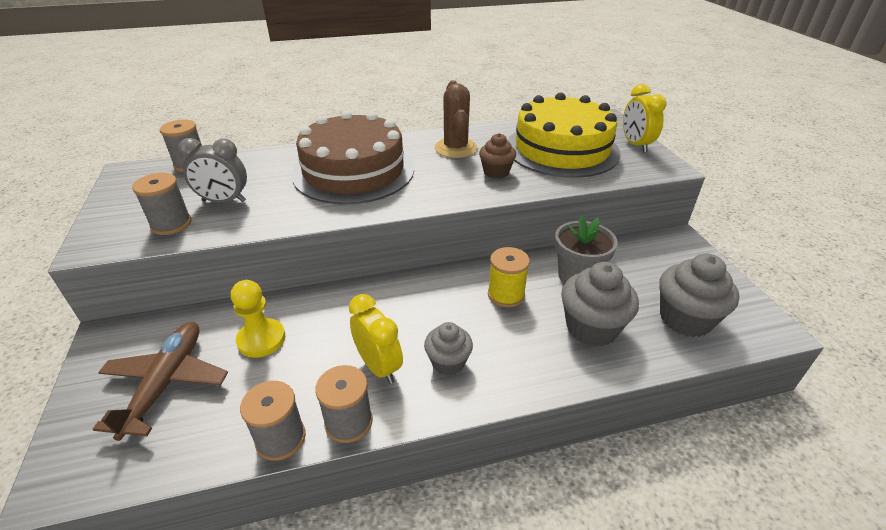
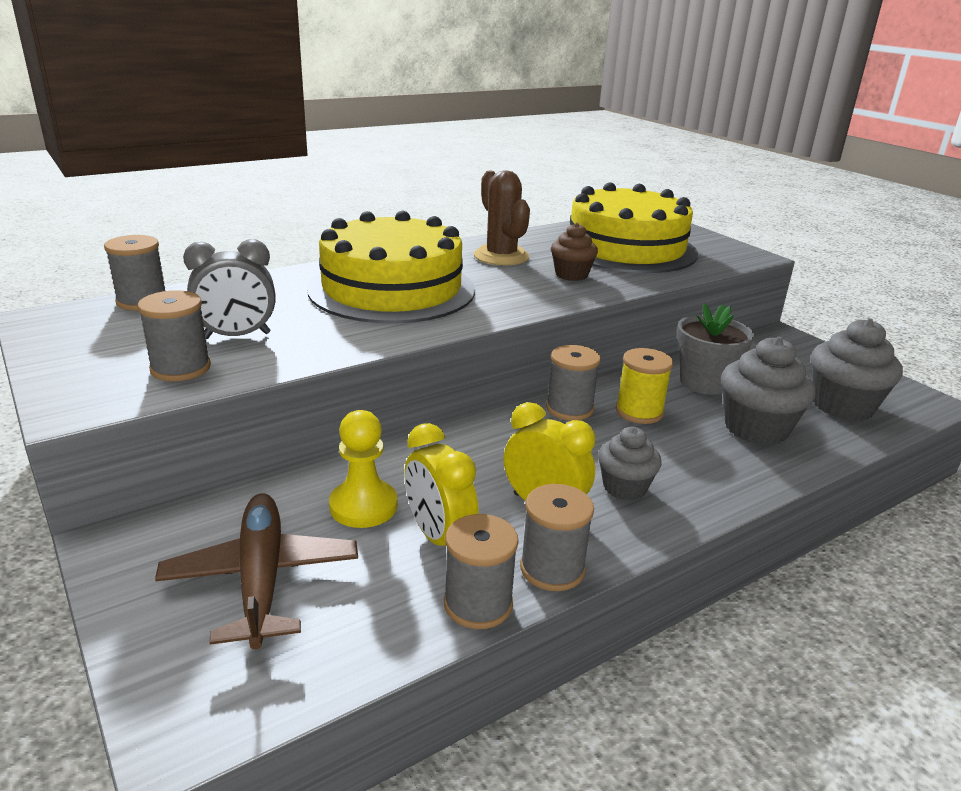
camera: 20 degrees left, 10 degrees down
brown cake [292,110,414,204] -> yellow cake [307,211,475,324]
yellow clock [623,84,667,152] -> yellow clock moved to [404,423,479,546]
none -> grey spool [546,345,601,421]

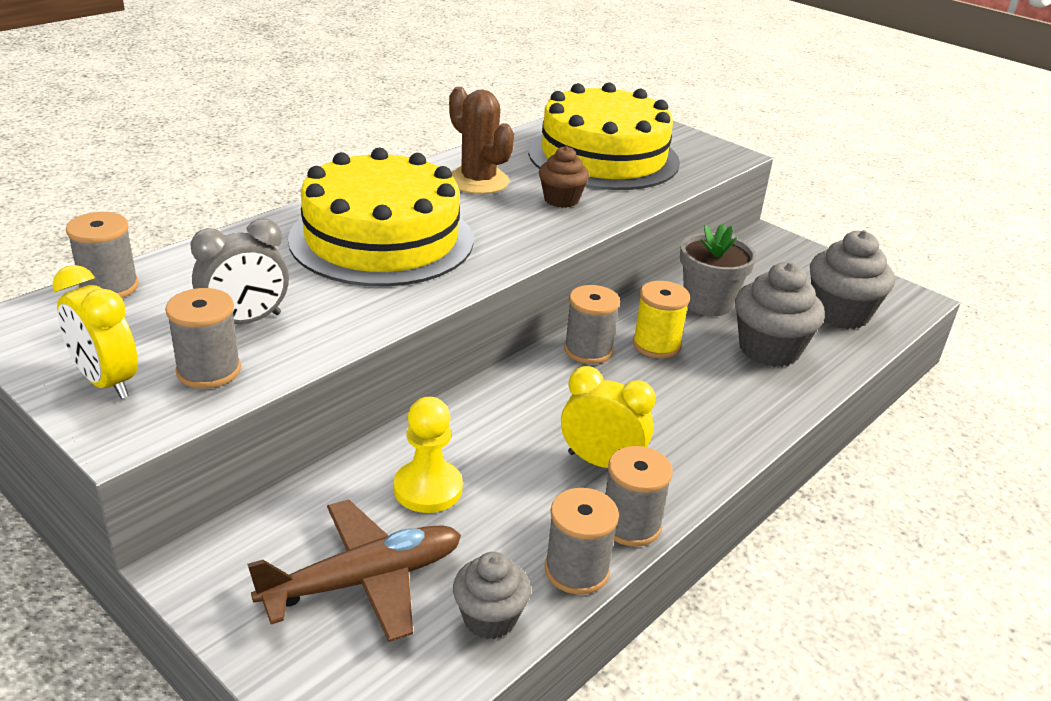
camera: 15 degrees left, 5 degrees up
brown plane [155,493,358,649] -> brown plane turned 90 degrees clockwise [248,499,461,642]
yellow clock [404,423,479,546] -> yellow clock moved to [52,265,138,399]
grey cupcake [598,427,662,501] -> grey cupcake moved to [453,552,531,639]

